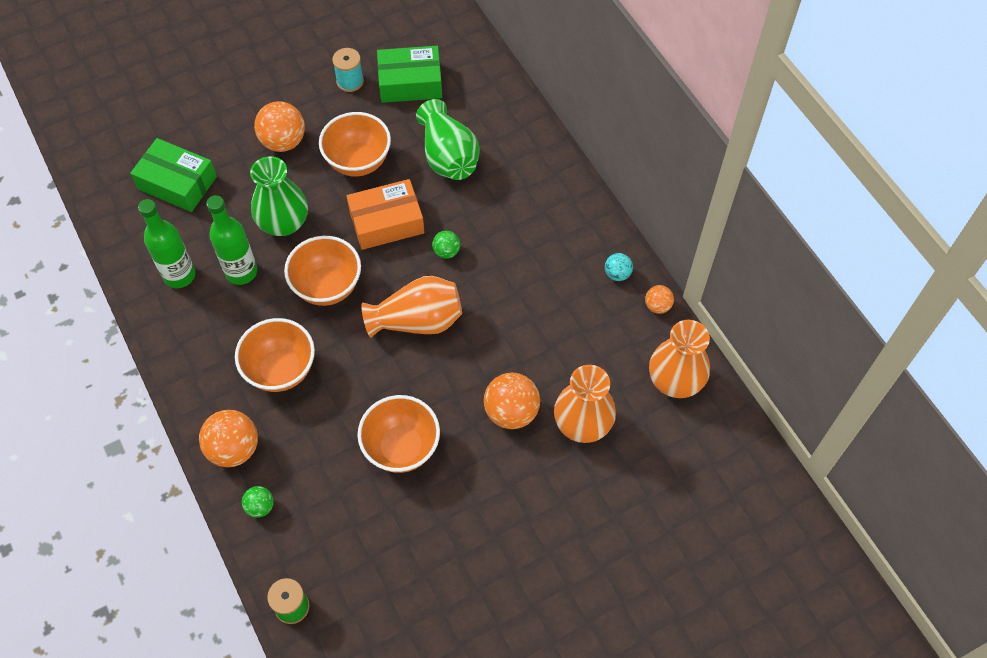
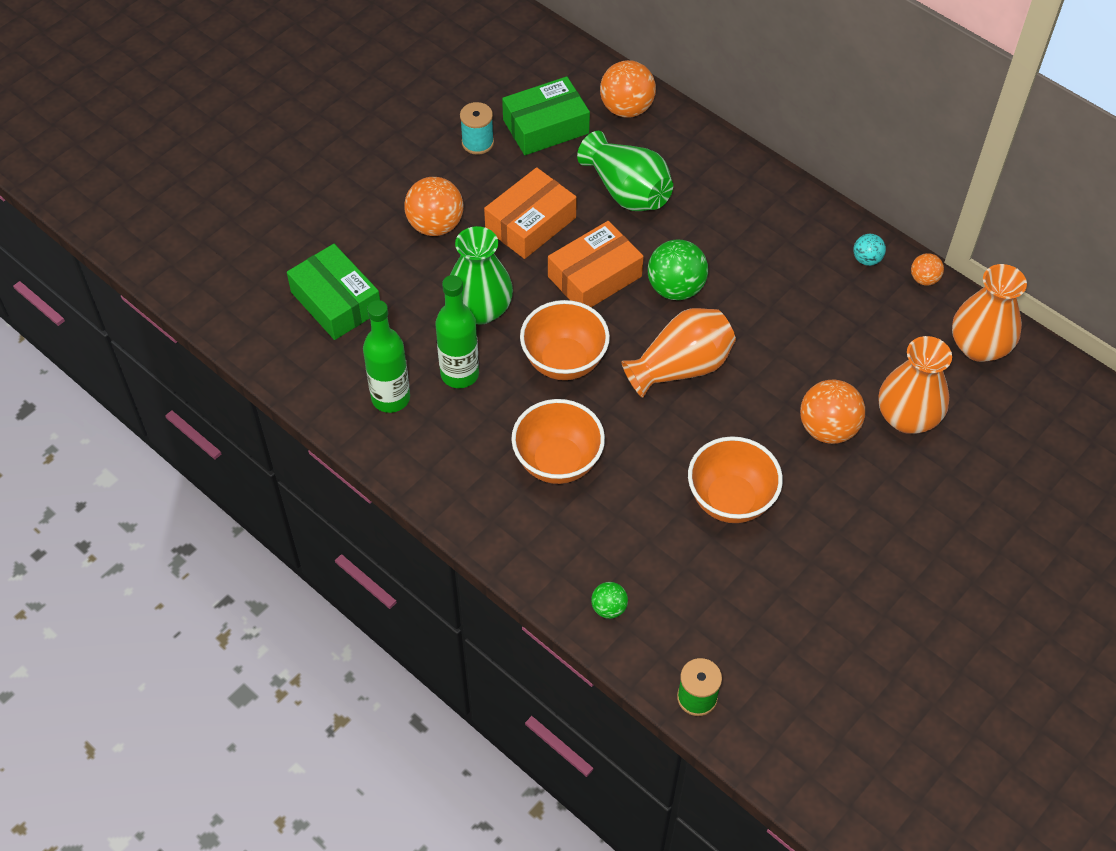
camera: 20 degrees left, 5 degrees down
green box [130,138,217,212] -> green box turned 45 degrees clockwise [287,244,380,340]
orange ball [199,410,258,467] -> orange ball moved to [600,60,656,118]
orange bowl [319,112,391,177] -> orange box [484,167,577,259]
green ball [432,231,460,259] -> green ball [648,239,708,300], size x1.86

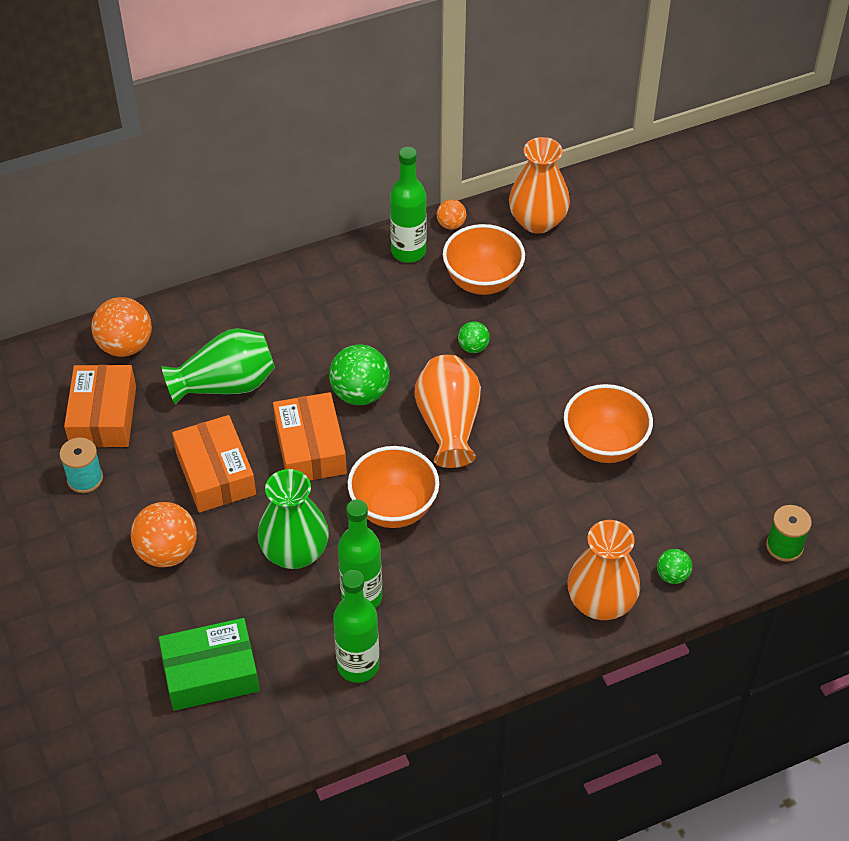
camera: 65 degrees left, 5 degrees down
green box [502,76,590,155] -> orange box [64,365,136,447]
orange bowl [511,399,605,484] -> orange bowl moved to [443,224,525,295]
orange ball [800,380,865,444] -> none
turquoise ball [853,234,886,266] -> green bottle [390,147,427,263]
orange vase [879,336,952,434] -> orange vase moved to [567,520,640,620]
none -> green ball [458,321,490,353]

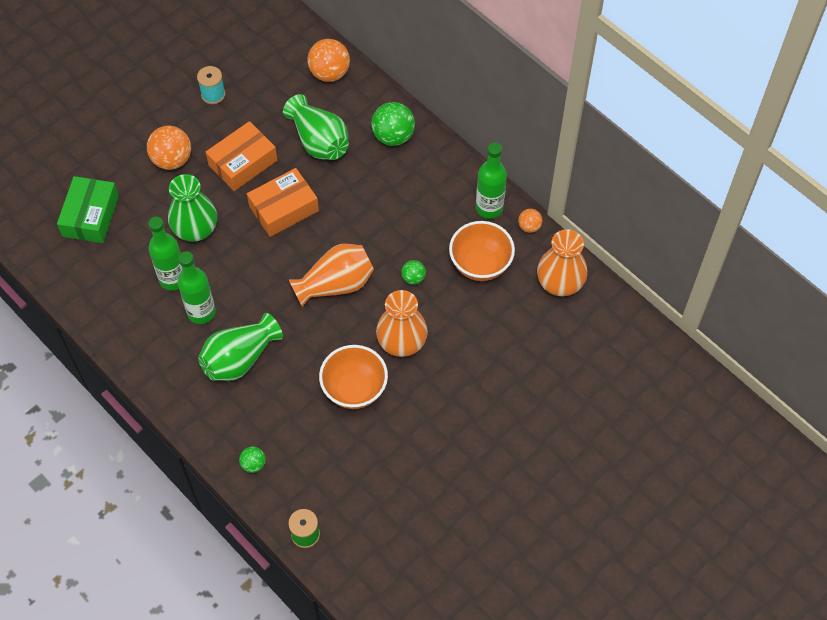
camera: 70 degrees right, 10 degrees up
orange box [64,365,136,447] -> none
green box [159,618,260,711] -> green box turned 45 degrees clockwise [57,176,119,243]
green ball [329,345,390,405] -> green ball moved to [371,102,415,146]
green bottle [333,570,379,683] -> green bottle moved to [178,251,216,324]
orange bowl [348,446,439,528] -> none
orange vase [567,520,640,620] -> orange vase moved to [376,290,428,357]
none -> green vase [198,313,283,381]

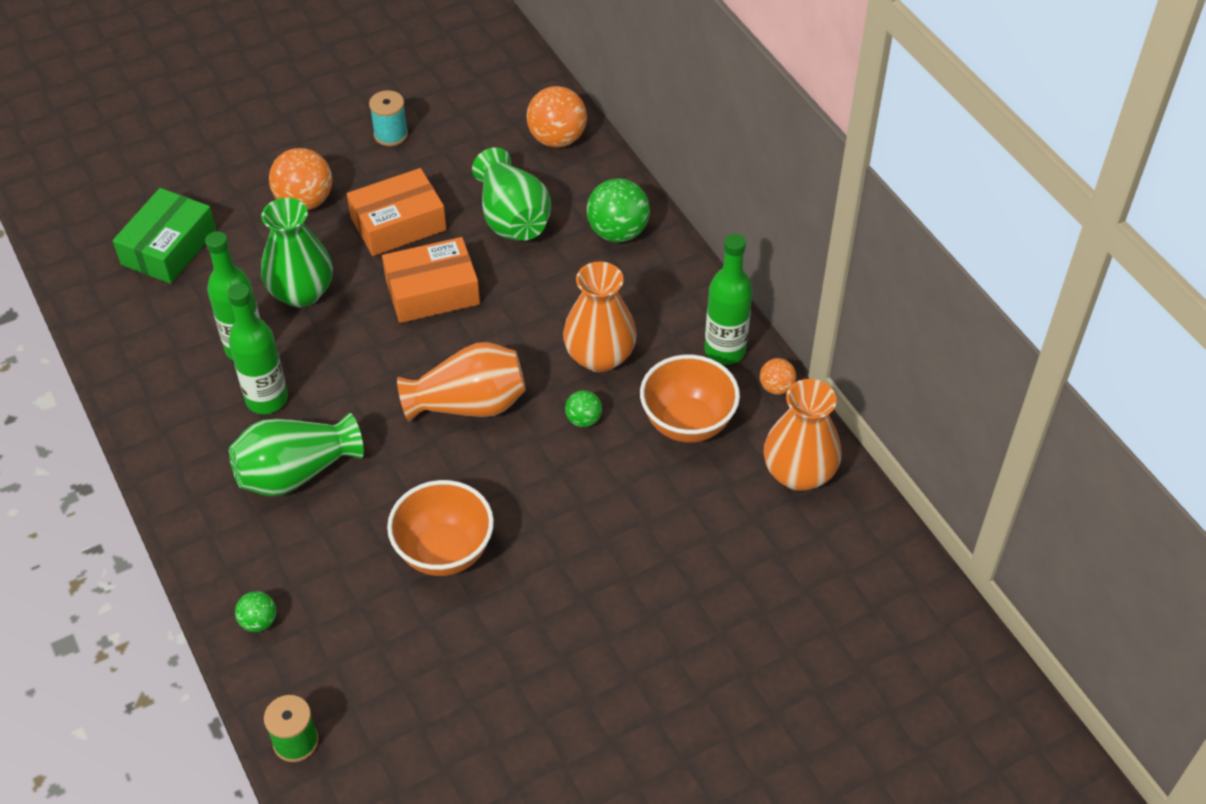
camera: 15 degrees right, 10 degrees down
orange vase [376,290,428,357] -> orange vase moved to [563,262,637,372]

